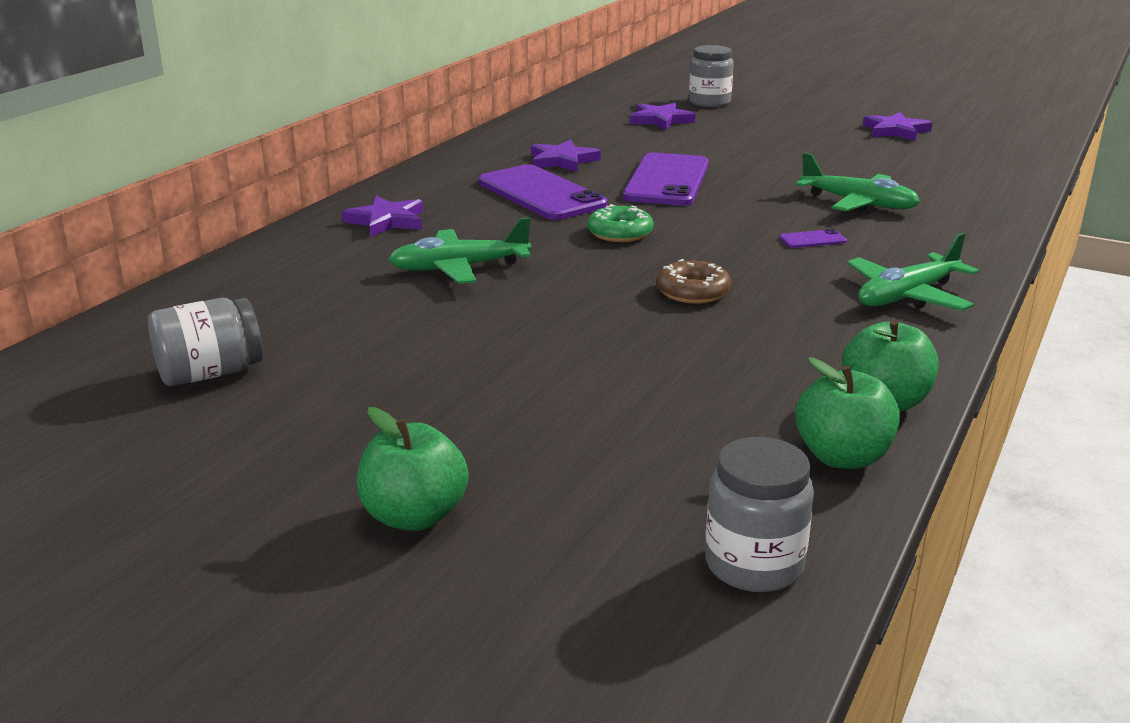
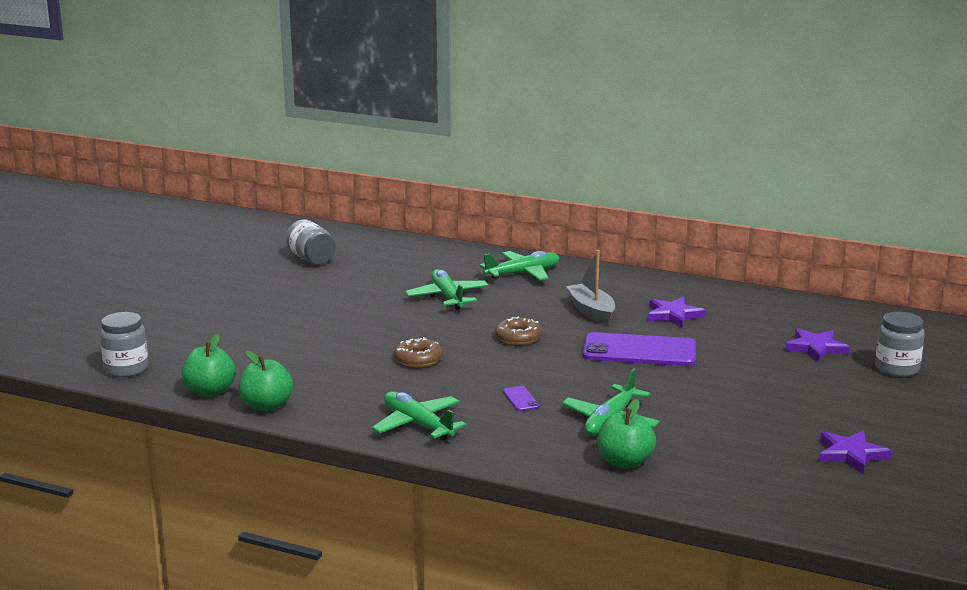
camera: 85 degrees right, 5 degrees down
purple star [342,196,423,237] -> green plane [480,251,559,281]
green apple [357,407,468,531] -> green apple moved to [598,399,656,469]
purple phone [478,164,607,220] -> grey boat [566,250,615,325]
green donut [588,204,653,242] -> brown donut [495,317,542,345]

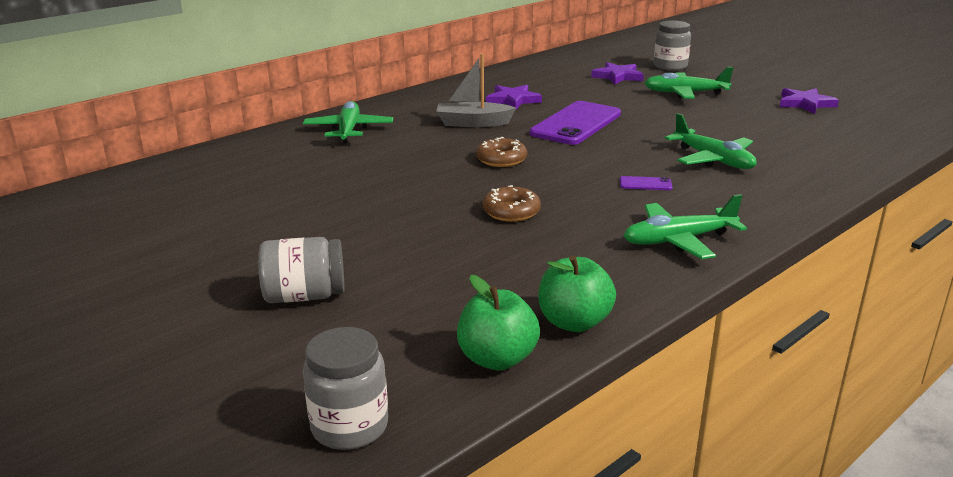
camera: 65 degrees left, 5 degrees up
grey jar [286,219,336,264] -> grey jar moved to [258,237,344,303]
green plane [405,269,488,310] -> green plane moved to [645,67,734,99]
green apple [598,399,656,469] -> none

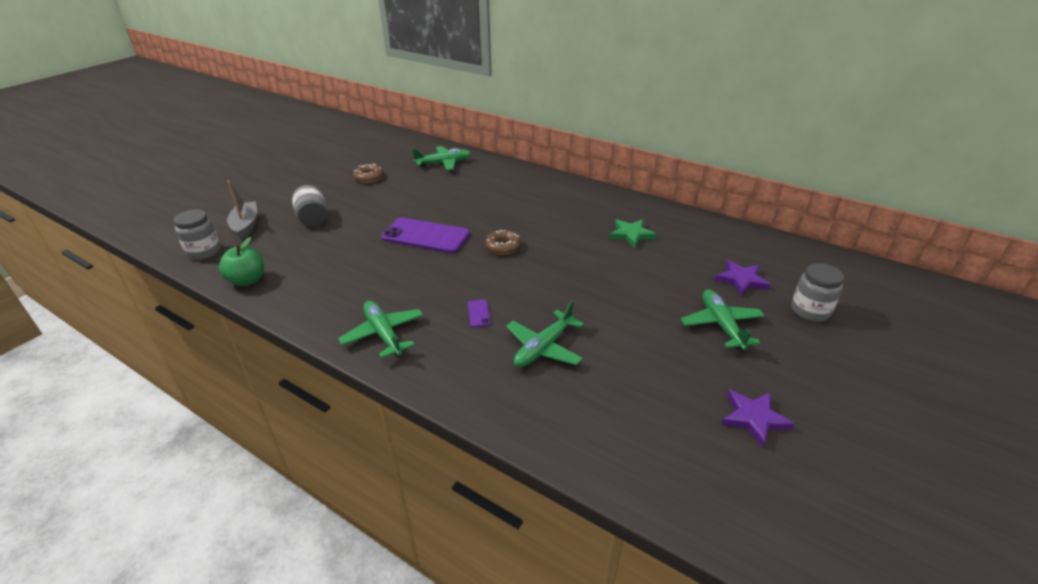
camera: 75 degrees right, 10 degrees up
green plane [303,101,393,143] -> green plane moved to [412,146,471,170]
grey boat [436,54,516,127] -> grey boat moved to [227,181,257,240]
brown donut [482,185,541,222] -> brown donut moved to [353,164,384,183]
purple star [486,85,542,110] -> green star [609,219,657,248]
purple phone [530,101,621,145] -> purple phone moved to [381,217,470,253]
green apple [538,255,616,332] -> none

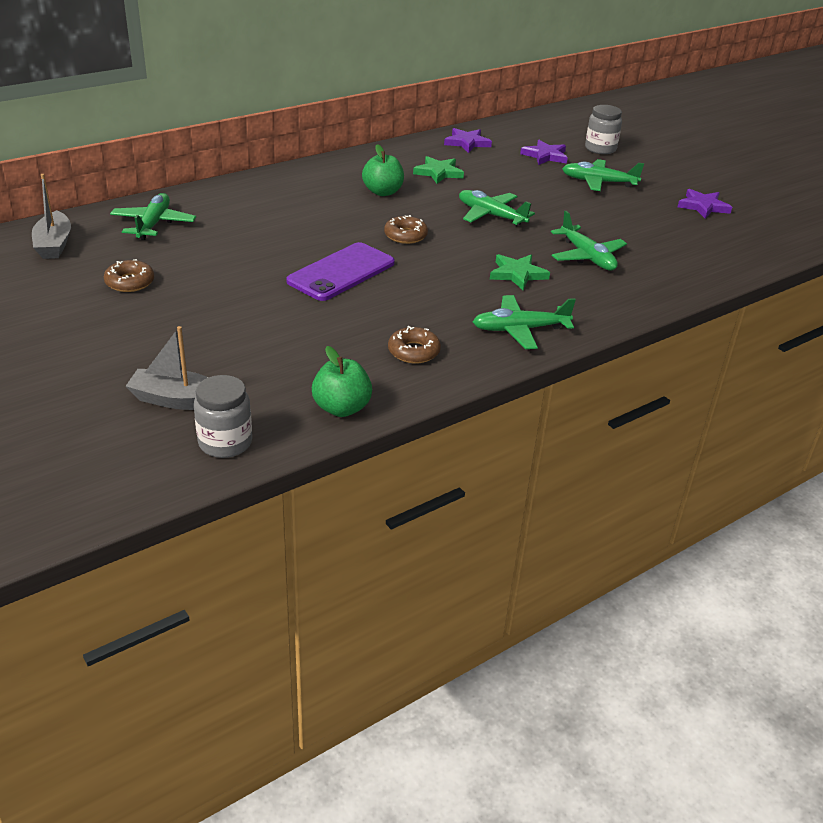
camera: 70 degrees left, 0 degrees up
grey jar [292,185,327,227] -> none
purple phone [468,299,491,327] -> green star [490,254,550,290]
none -> grey boat [32,174,71,259]
none -> green apple [362,144,404,196]
none -> brown donut [388,326,441,363]
none -> purple star [444,128,492,153]
none -> green plane [459,190,535,226]

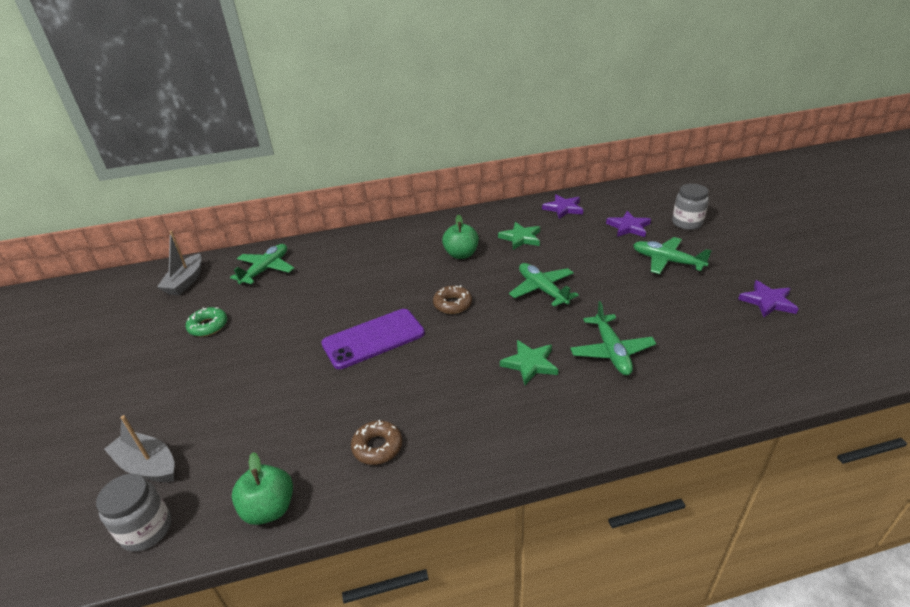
camera: 25 degrees right, 0 degrees up
brown donut [104,259,154,292] -> green donut [186,307,227,337]
green plane [473,295,576,349] -> none

